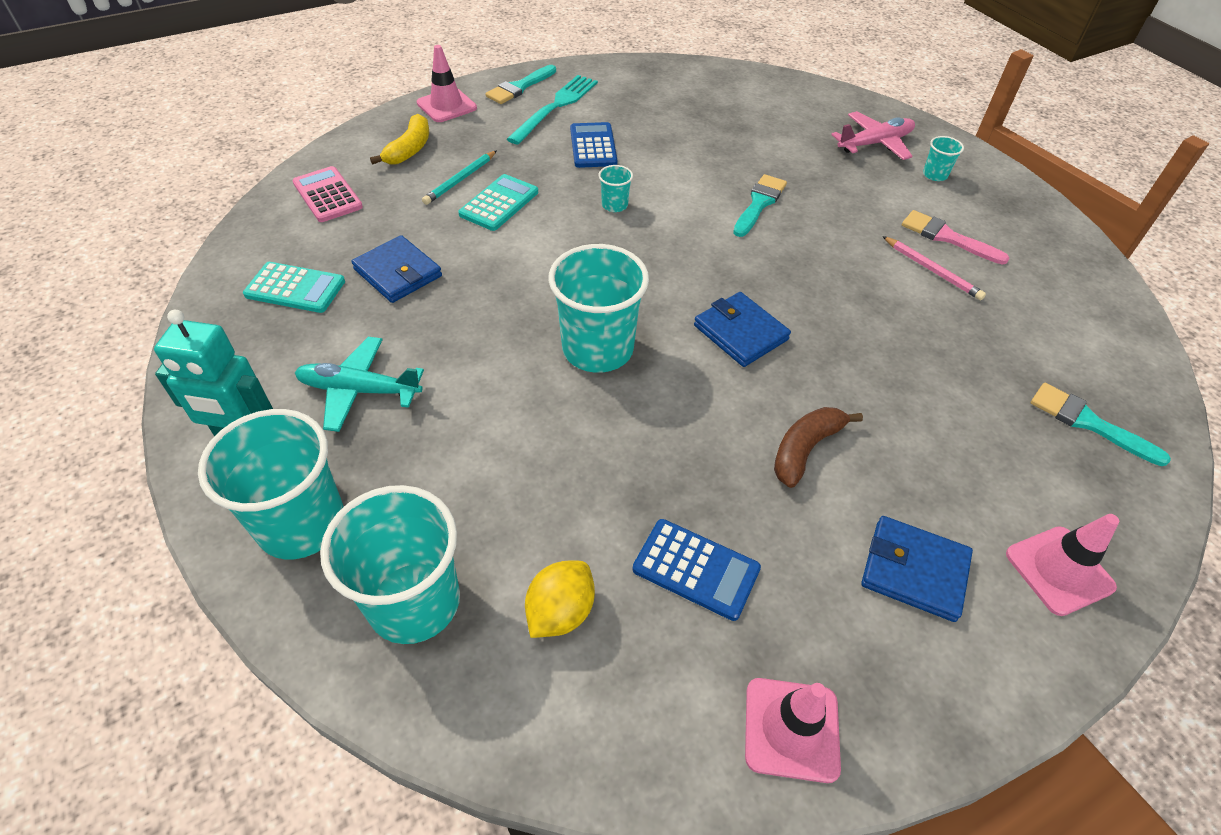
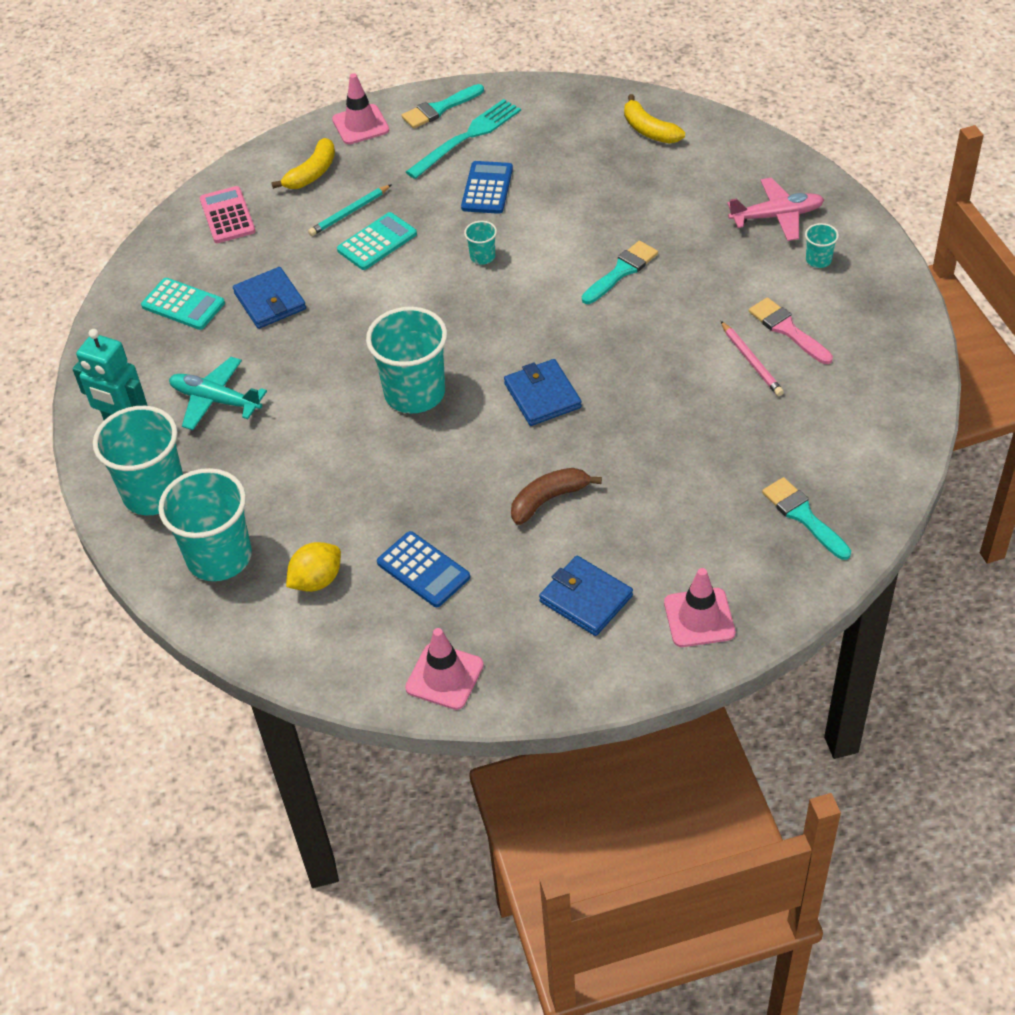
camera: 20 degrees right, 0 degrees up
none -> yellow banana [624,94,685,143]

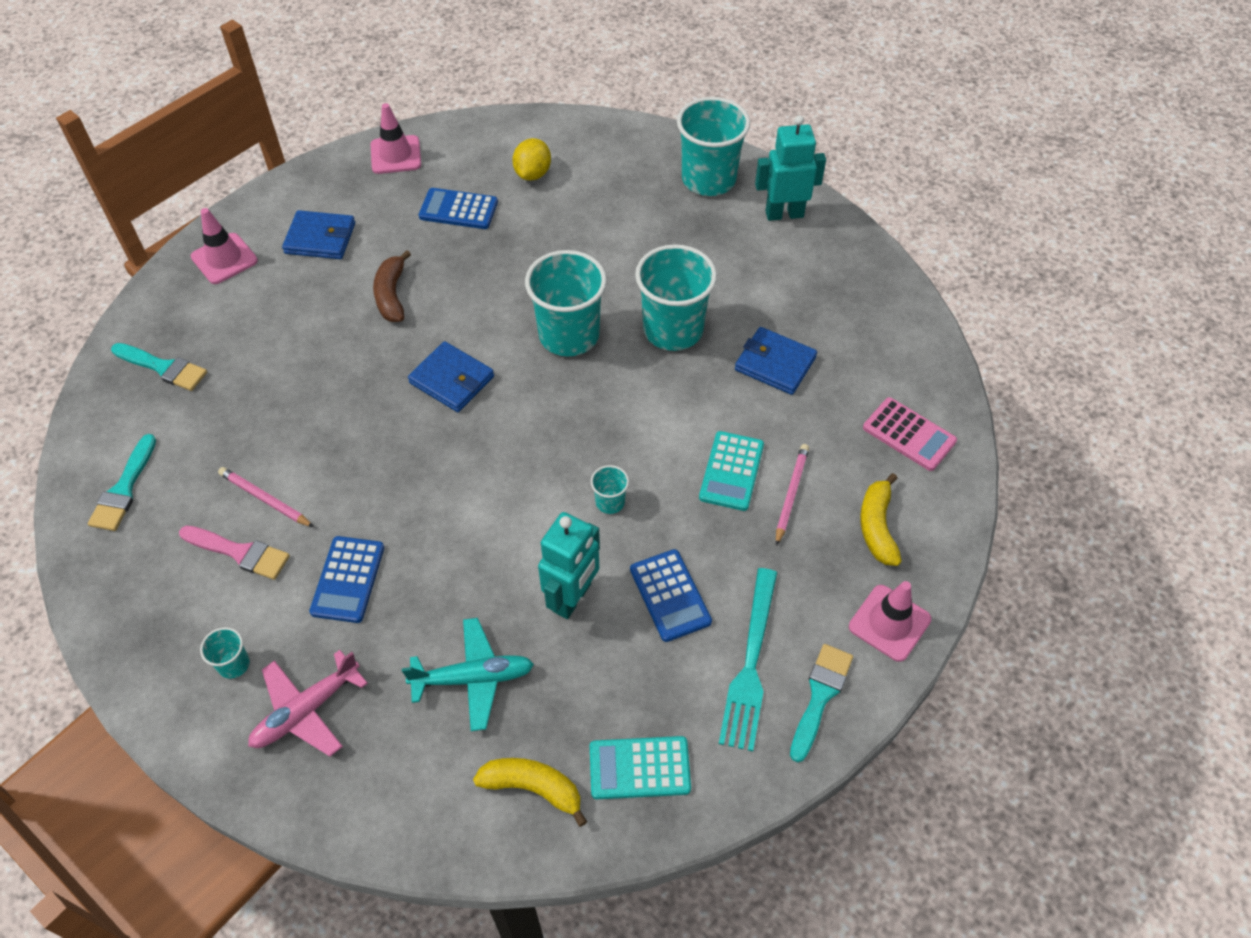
camera: 145 degrees right, 5 degrees up
turquoise calculator [141,278,225,330] -> turquoise calculator moved to [590,736,691,799]
turquoise cup [158,468,252,581] -> turquoise cup moved to [635,245,717,351]
turquoise plane [169,357,267,430] -> turquoise plane moved to [402,618,534,731]
turquoise pencil [308,184,392,236] -> pink pencil [776,444,809,546]
brown banana [511,468,602,525] -> brown banana turned 150 degrees clockwise [373,250,411,322]
turquoise brush [582,241,658,304] -> turquoise brush moved to [88,434,156,531]
none -> blue calculator [309,536,384,623]
none -> turquoise robot [538,512,600,619]

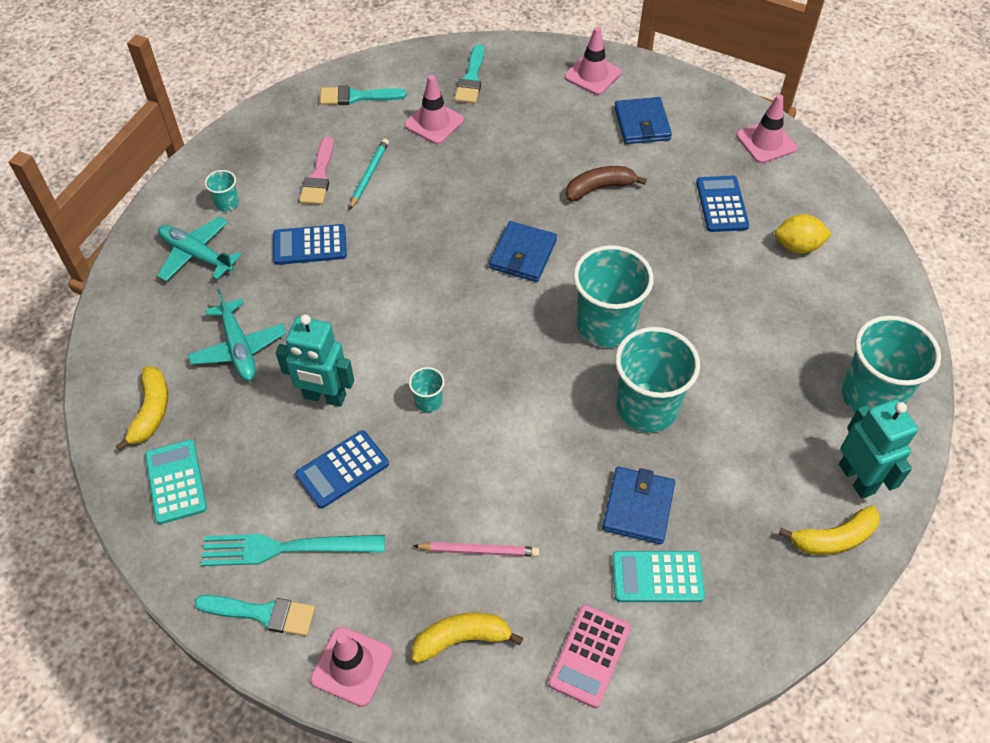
camera: 75 degrees right, 0 degrees up
pink pencil [218,467,314,527] -> turquoise pencil [349,138,389,210]
pink plane [248,650,368,757] -> turquoise plane [157,217,242,281]
turquoise calculator [699,431,764,511] -> turquoise calculator moved to [612,551,705,602]
none -> pink traffic cone [404,75,464,144]
none -> yellow banana [779,506,880,555]

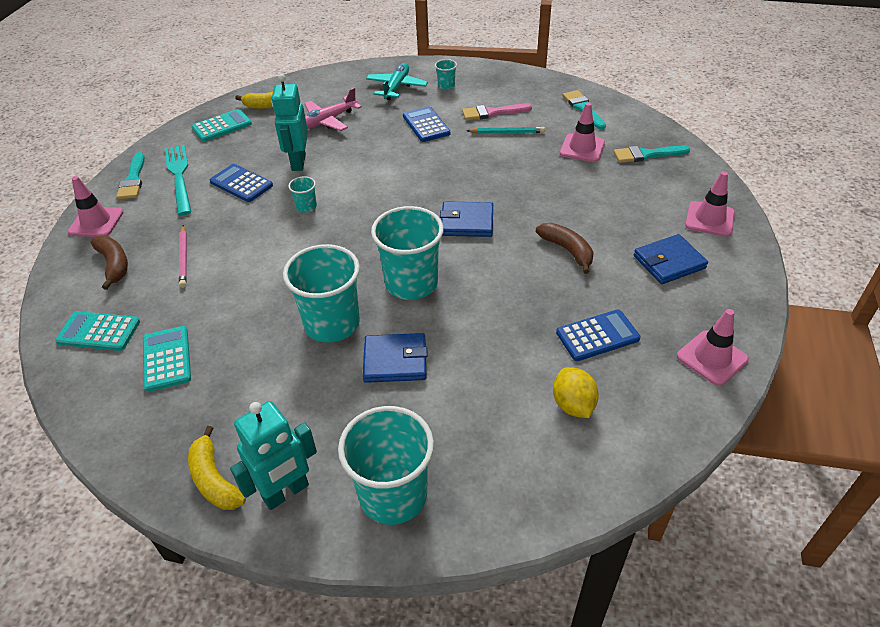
camera: 75 degrees right, 10 degrees down
turquoise plane [188,289,286,381] -> pink plane [304,88,362,131]
yellow banana [412,612,523,663] -> brown banana [91,236,128,290]
pink calculator [548,605,631,708] -> turquoise calculator [55,311,140,351]
blue wallet [602,467,675,544] -> blue wallet moved to [363,333,428,383]

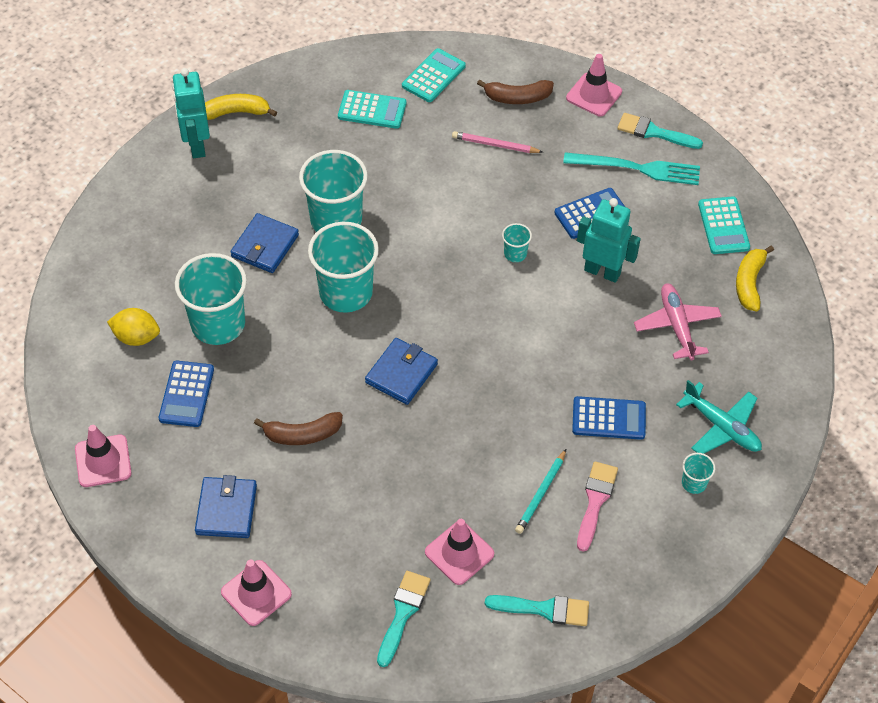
camera: 115 degrees right, 10 degrees up
turquoise cup [338,406,434,525] -> turquoise cup moved to [175,253,247,345]

